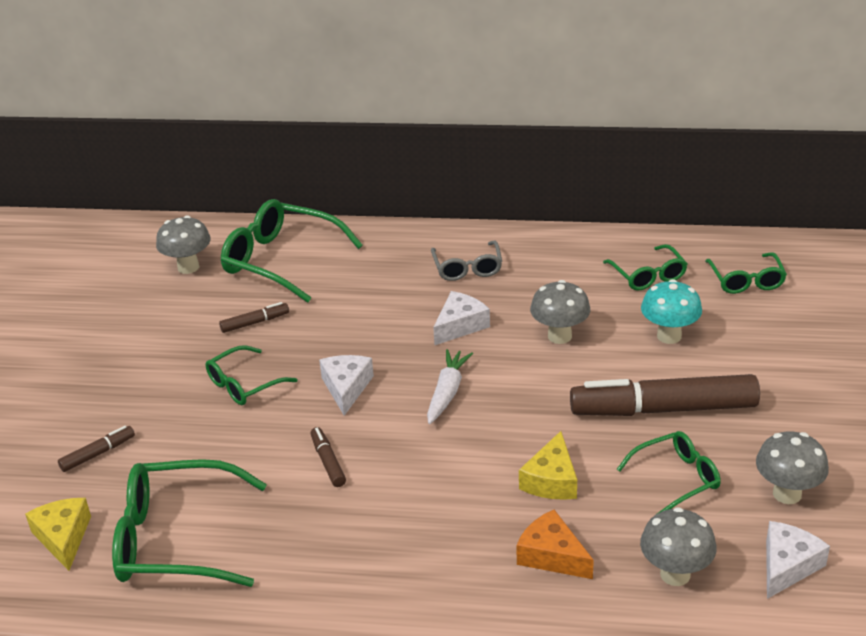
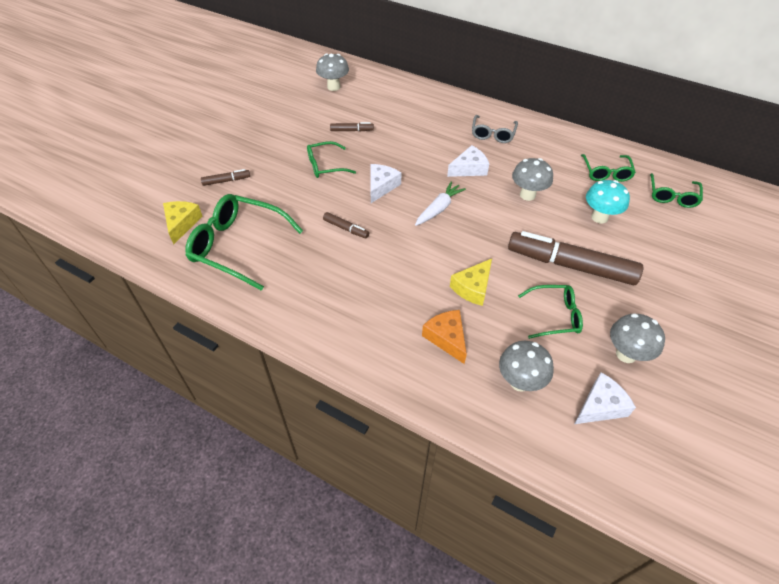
camera: 20 degrees right, 15 degrees up
green glasses [221,199,363,303] -> none
brown marker [310,427,346,487] -> brown marker turned 120 degrees clockwise [323,212,369,239]

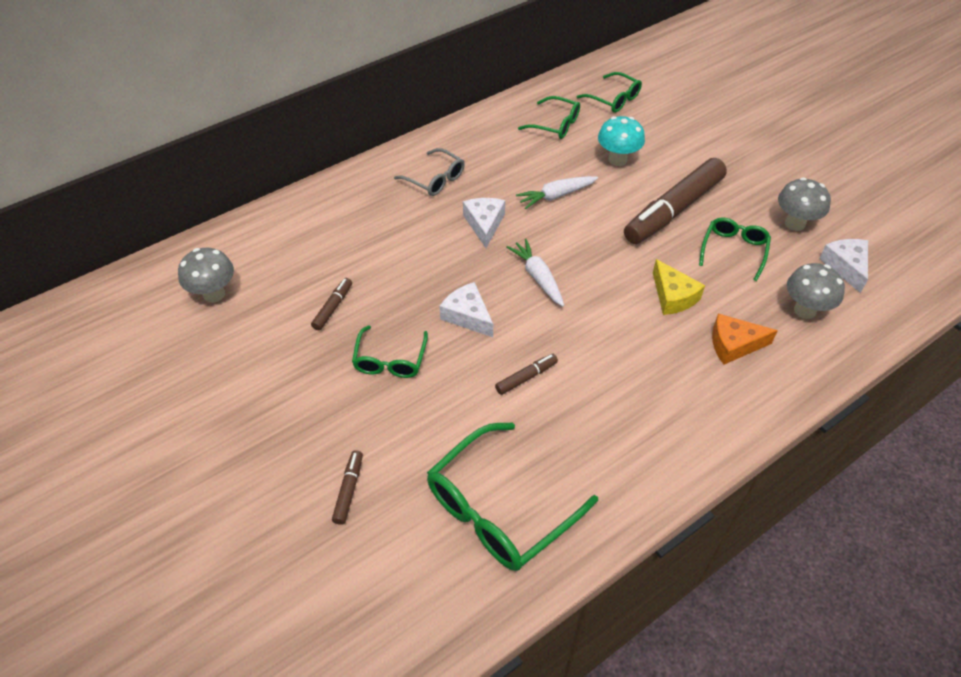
camera: 65 degrees left, 0 degrees up
yellow cheese [163,201,203,244] -> none
grey mushroom [512,158,553,201] -> white carrot [516,176,598,209]

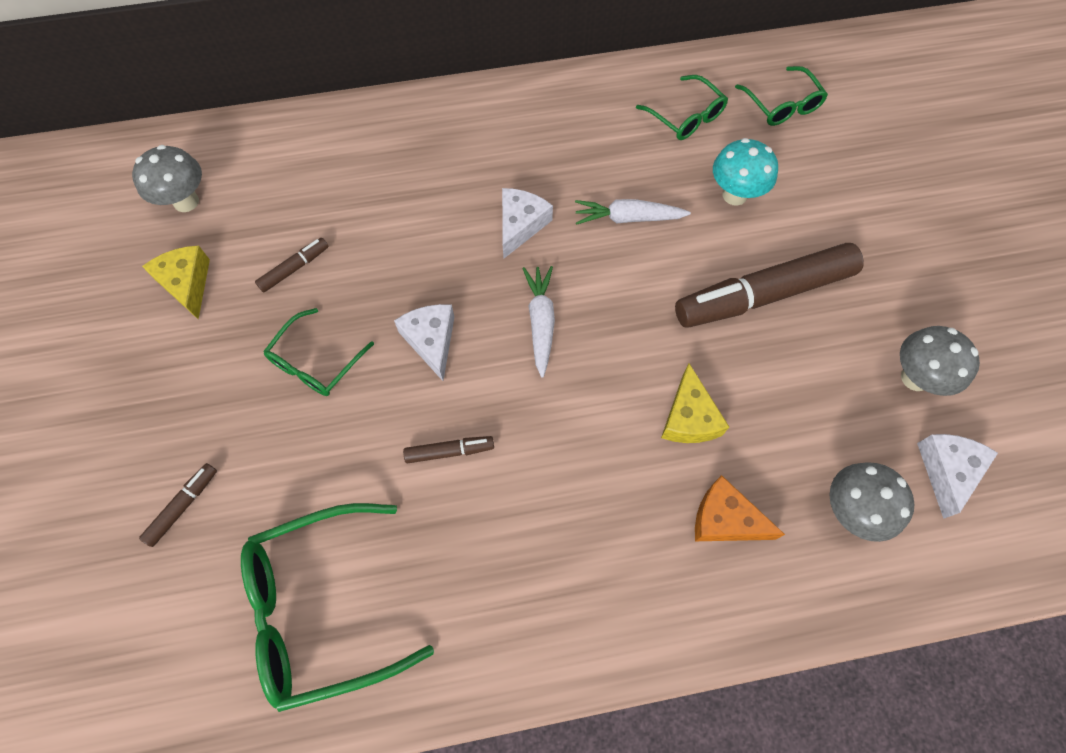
camera: 25 degrees right, 15 degrees up
grey glasses [394,148,465,196] -> none
green glasses [699,217,771,281] -> none
none -> yellow cheese [142,246,210,319]

